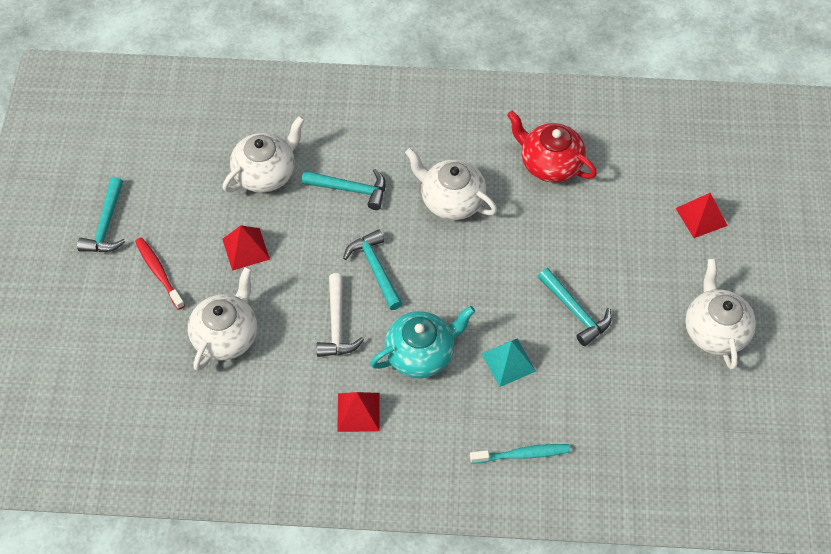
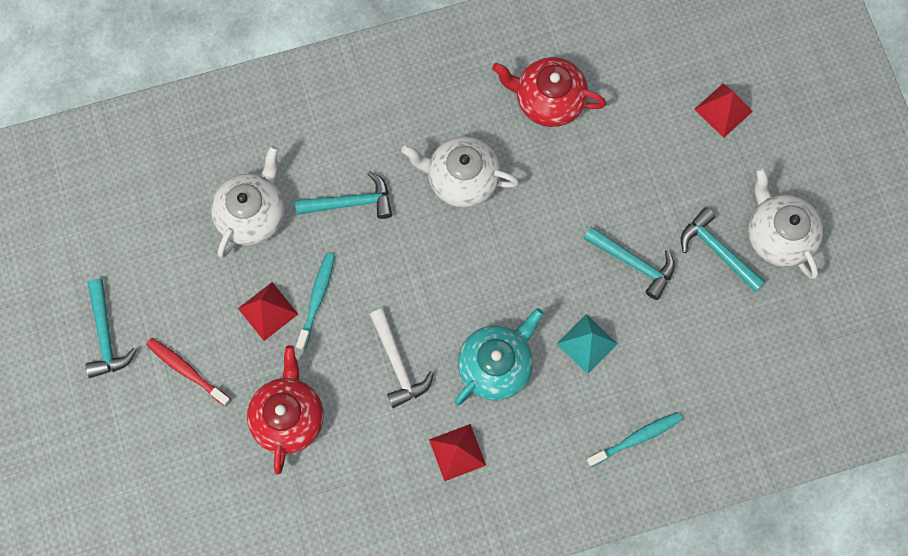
camera: 20 degrees left, 15 degrees up
white teapot [188,267,257,371] -> red teapot [247,345,323,475]
turquoise hammer [343,229,403,310] -> turquoise hammer moved to [681,207,766,292]
none -> turquoise toothbrush [296,252,335,351]

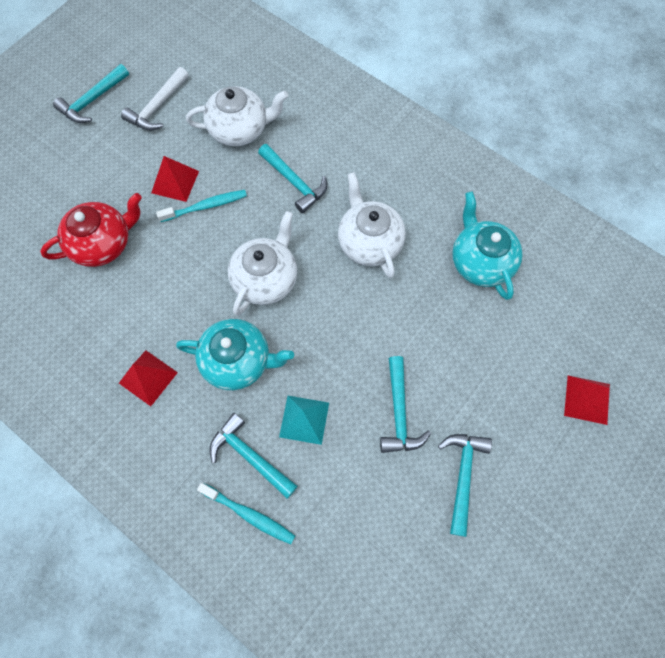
camera: 55 degrees right, 5 degrees down
red toothbrush [146,338,231,407] -> none
white hammer [370,309,434,408] -> white hammer moved to [121,67,189,131]
red teapot [492,57,607,127] -> turquoise teapot [452,191,522,300]
white teapot [748,167,823,279] -> white teapot moved to [228,211,297,316]
none -> turquoise hammer [209,413,298,499]

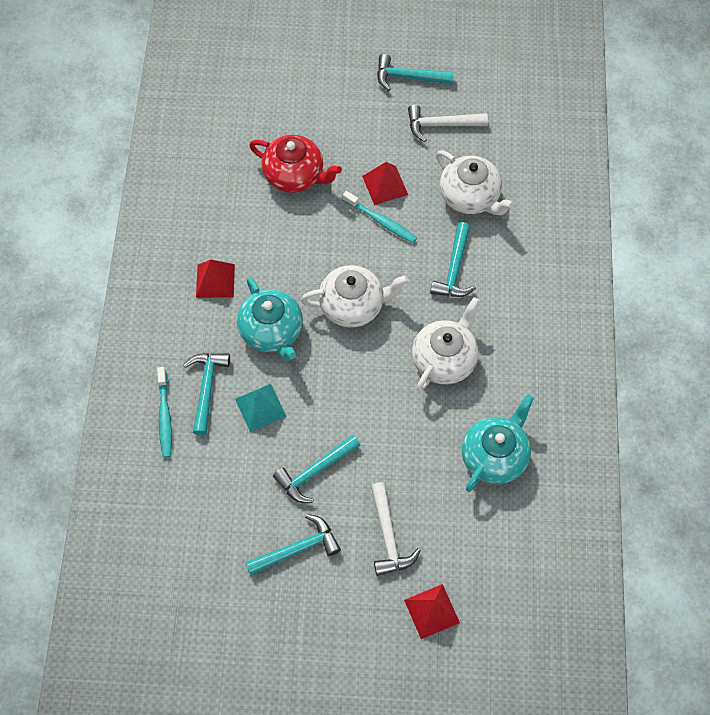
camera: 55 degrees right, 5 degrees down
none -> white hammer [371,482,421,576]

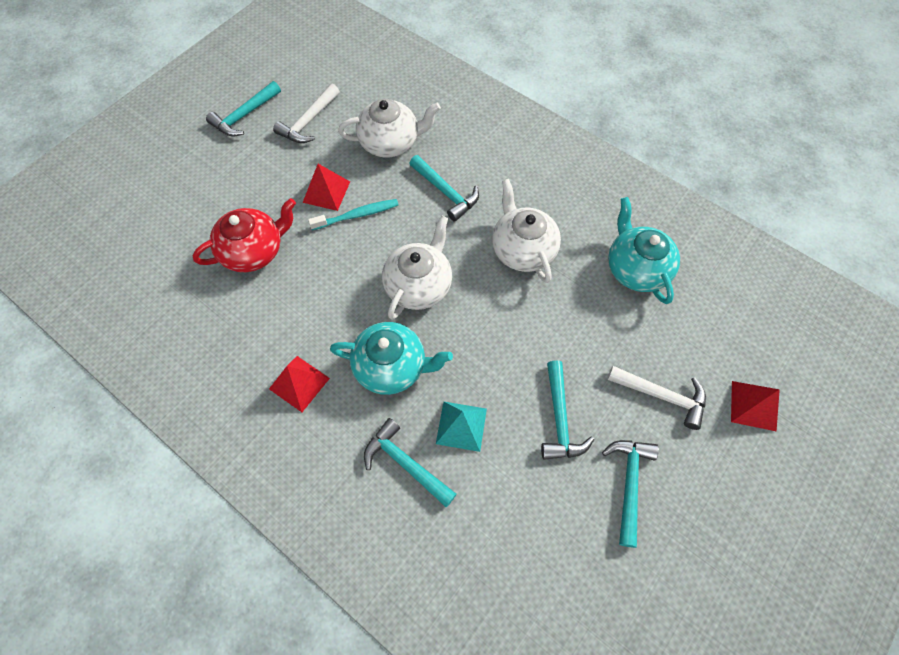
camera: 55 degrees left, 0 degrees up
turquoise toothbrush [157,367,172,458] -> none

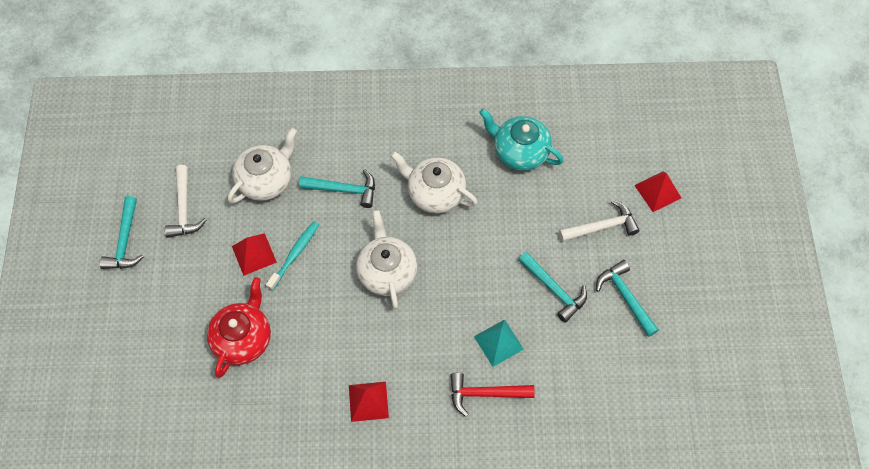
camera: 40 degrees left, 0 degrees up
turquoise teapot [330,322,453,395] -> none
turquoise hammer [364,418,457,507] -> red hammer [450,373,535,417]

